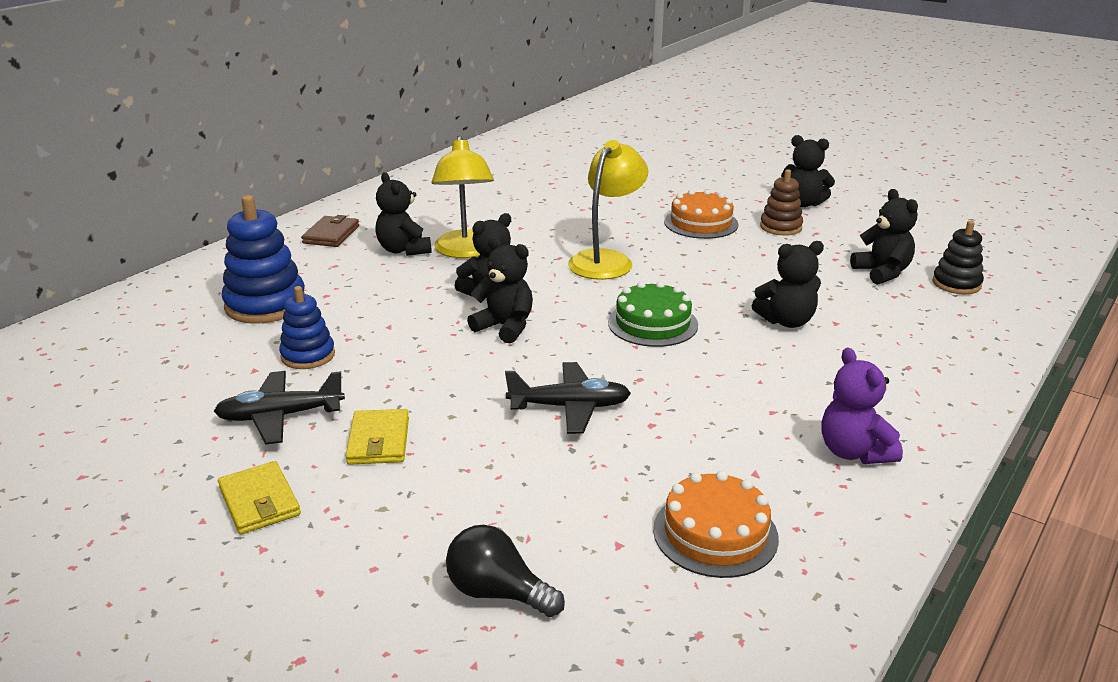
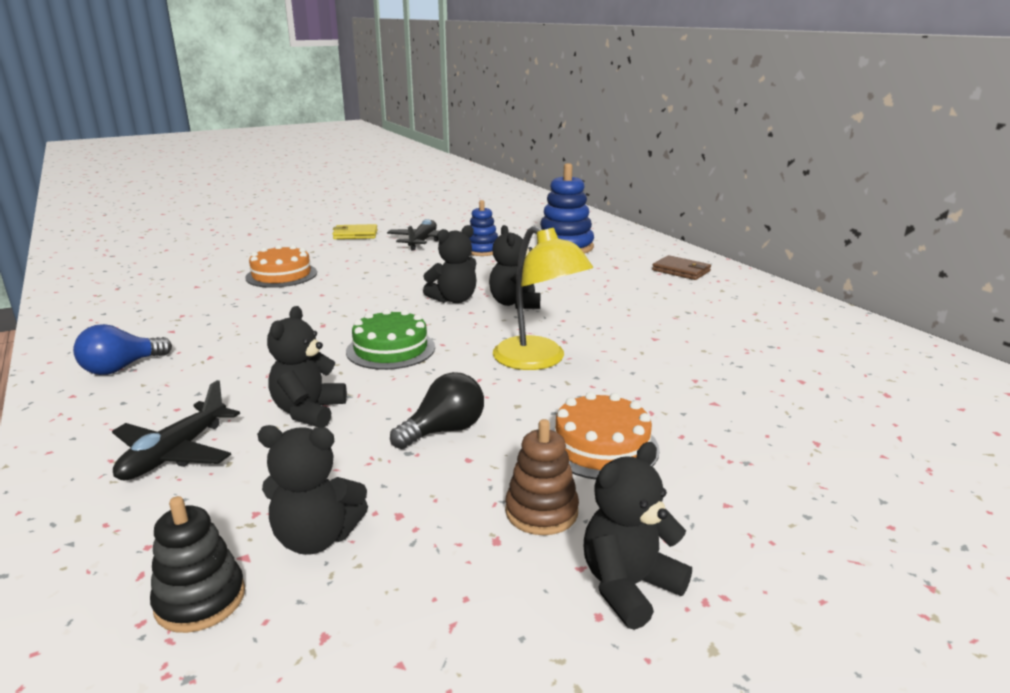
camera: 115 degrees right, 5 degrees down
yellow wallet [346,409,409,465] -> none
black teddy bear [375,172,432,256] -> none
yellow lamp [432,136,494,258] -> none
black light bulb [446,525,565,617] -> black light bulb moved to [390,372,484,449]
black plane [505,362,631,434] -> black plane moved to [112,380,240,480]
orange cake [653,471,779,578] -> orange cake moved to [245,245,317,288]
purple teddy bear [821,348,903,464] -> blue light bulb [73,324,172,375]

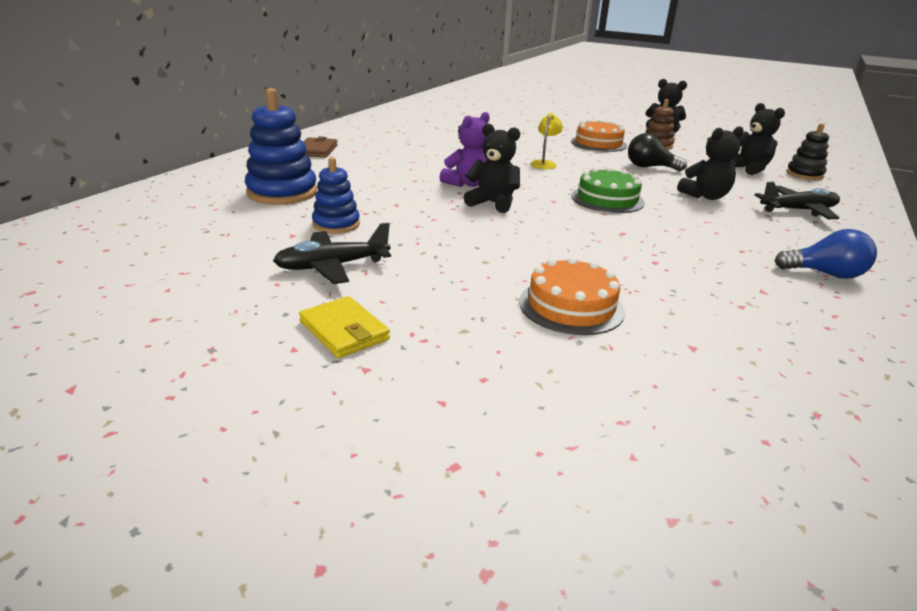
camera: 125 degrees left, 5 degrees up
black teddy bear [489,225,541,309] -> purple teddy bear [440,112,489,187]
yellow lamp [493,225,593,370] -> yellow lamp [531,113,563,169], size x0.52

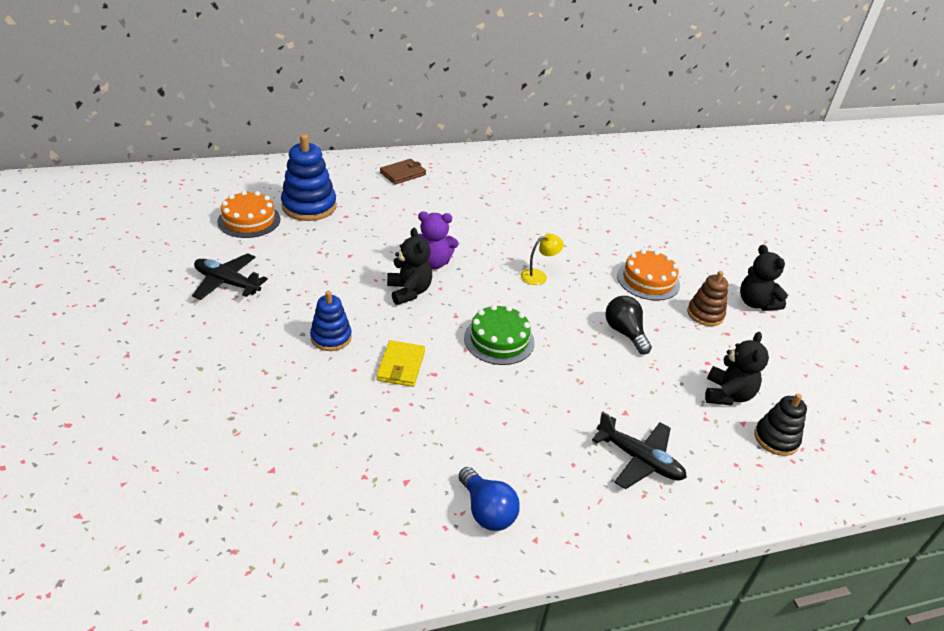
camera: 45 degrees right, 10 degrees up
yellow wallet [299,296,390,358] -> yellow wallet moved to [376,340,425,387]
blue stacking toy [312,157,360,234] -> blue stacking toy moved to [310,291,352,351]
orange cake [519,257,625,335] -> orange cake moved to [217,191,280,238]
black teddy bear [677,126,744,200] -> none

